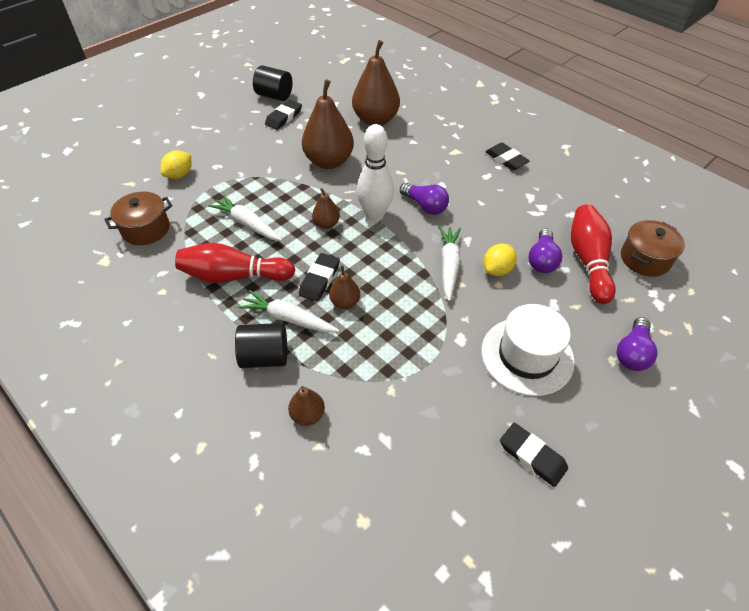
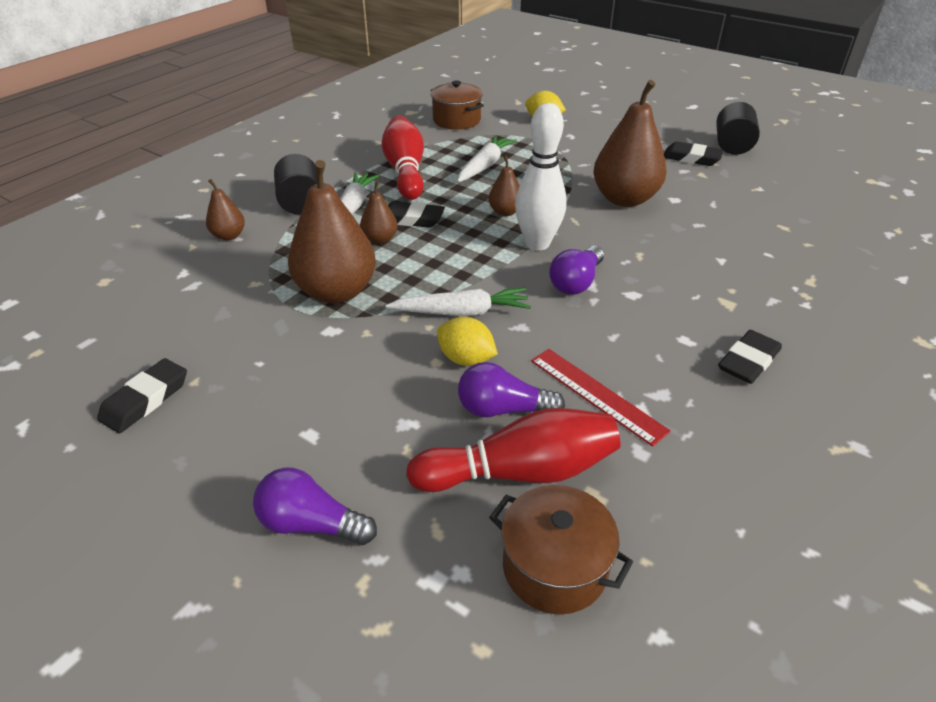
camera: 80 degrees right, 10 degrees down
brown pear [352,40,400,126] -> brown pear moved to [288,160,376,303]
white hat [482,304,575,396] -> none
none -> red ruler [531,349,671,447]

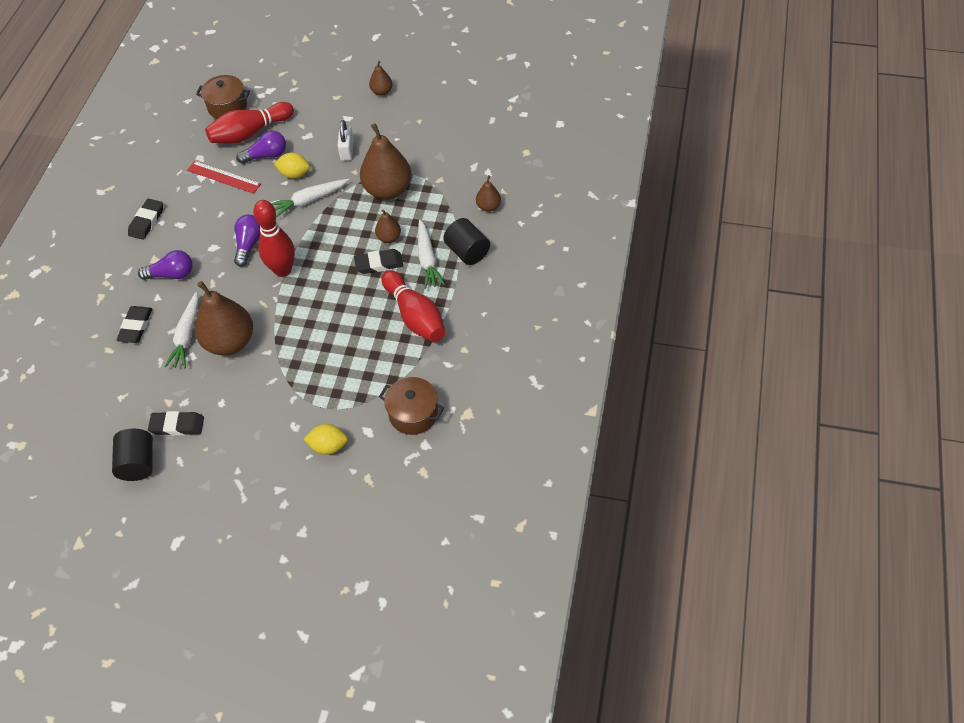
camera: 160 degrees right, 15 degrees up
black eraser [97,358,187,433] -> black eraser moved to [116,306,152,343]
purple light bulb [253,467,377,545] -> purple light bulb moved to [138,250,193,280]
white carrot [457,135,517,182] -> white carrot moved to [164,292,199,368]
brown pear [489,156,520,216] -> brown pear moved to [369,61,393,96]
white bowling pin [515,103,567,250] -> red bowling pin [253,200,295,277]
none -> white padlock [338,120,354,161]

